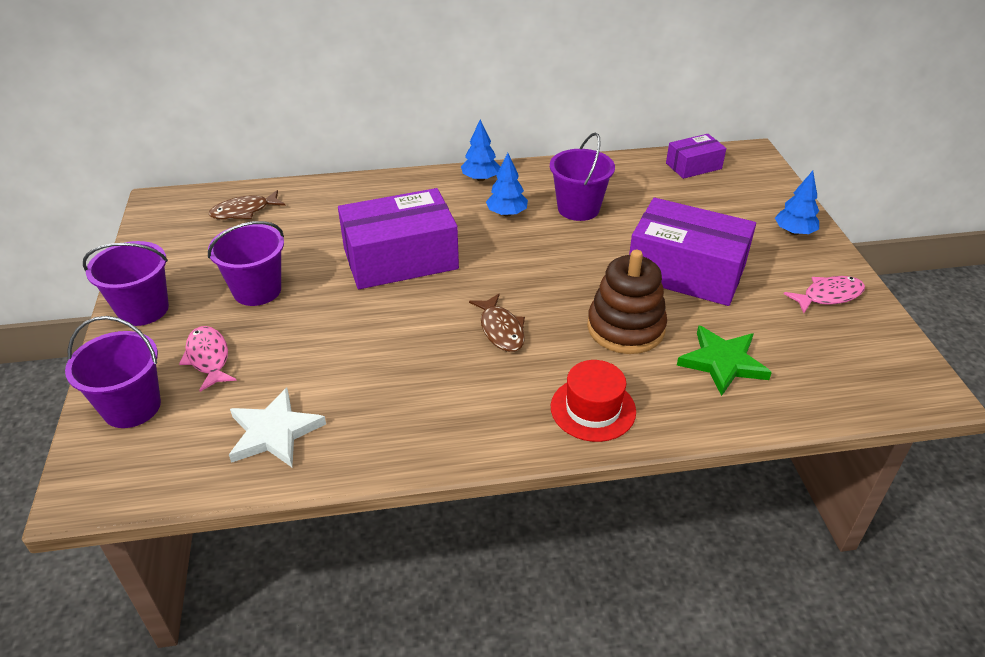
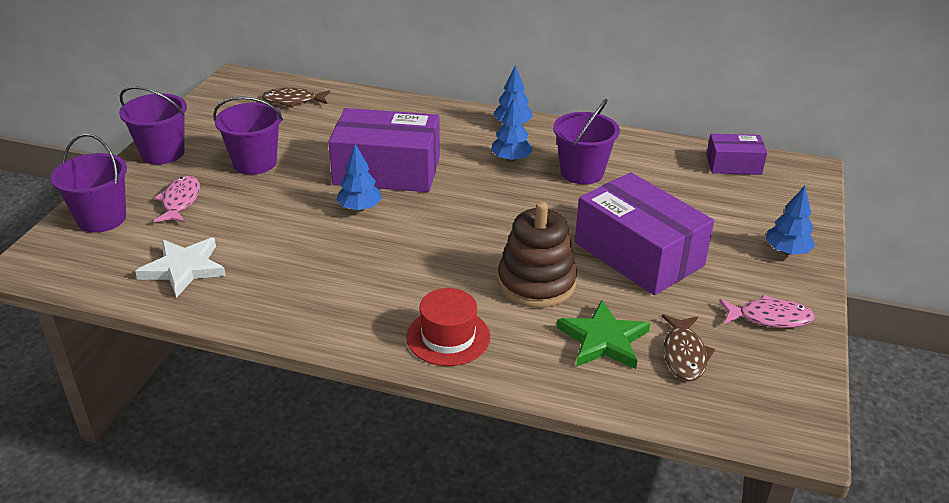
camera: 25 degrees right, 5 degrees down
brown fish [469,294,525,352] -> brown fish moved to [662,314,715,381]
none -> blue tree [336,144,382,211]

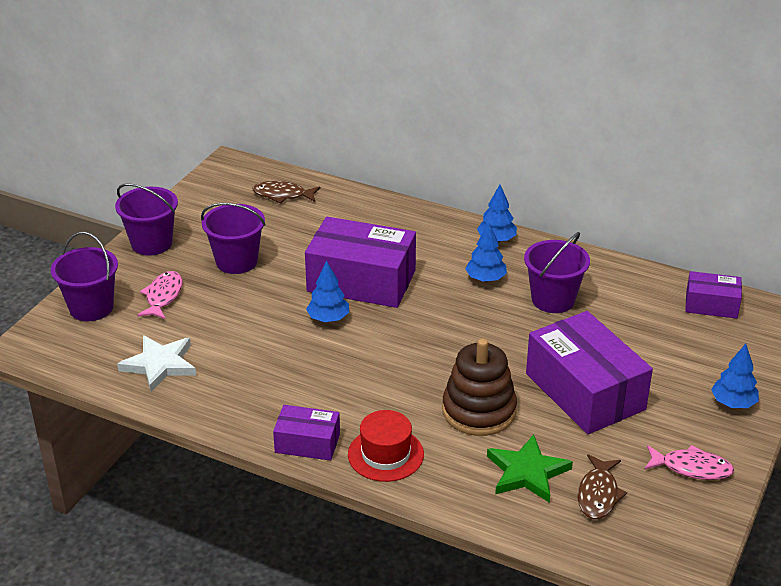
camera: 10 degrees right, 0 degrees up
none -> purple box [273,405,340,461]

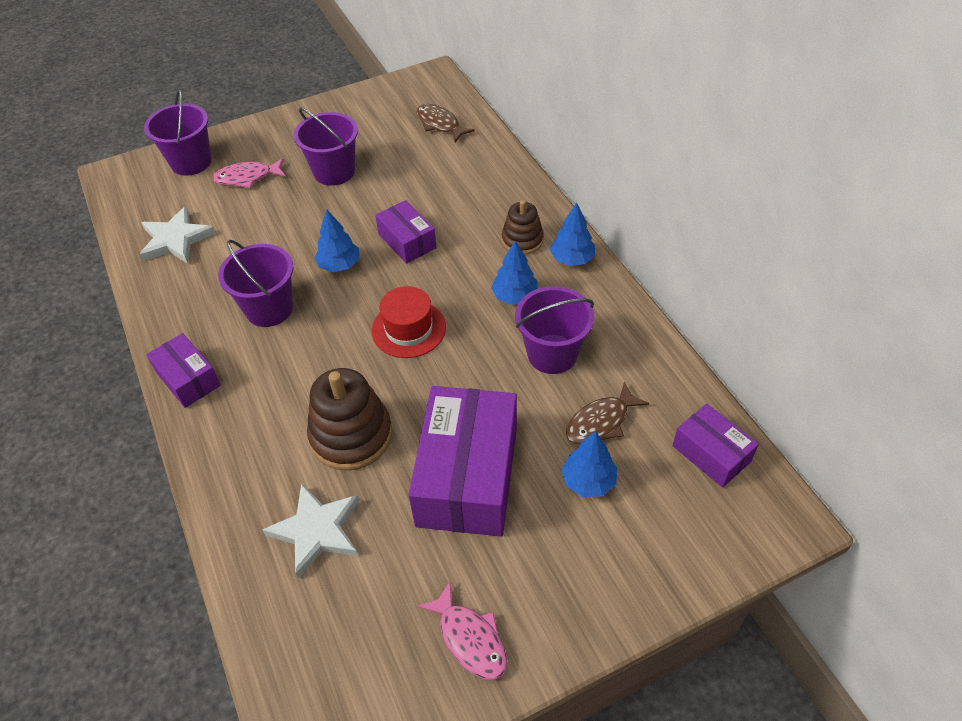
camera: 40 degrees right, 15 degrees up
purple bucket [115,183,178,256] -> purple bucket moved to [218,240,293,327]
pink fish [137,271,183,319] -> pink fish turned 150 degrees counterclockwise [213,158,286,188]
purple box [305,217,416,308] -> purple box [375,200,437,264], size x0.53
red hat [348,410,424,482] -> red hat moved to [372,286,446,358]
green star [487,434,573,503] -> white star [262,483,359,578]
brown fish [578,454,627,519] -> brown fish moved to [566,381,649,444]
blue tree [711,344,759,408] -> blue tree moved to [561,431,617,497]
none -> brown stacking toy [502,200,544,255]

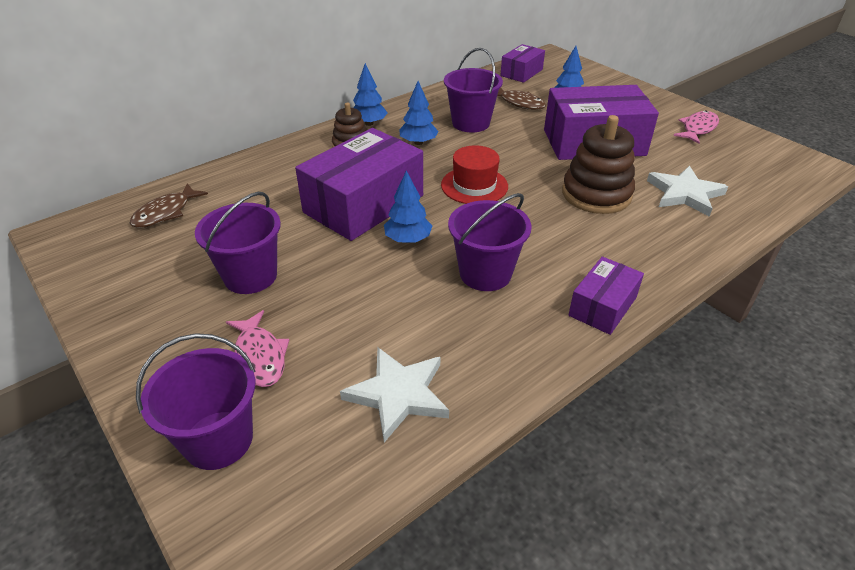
camera: 105 degrees left, 10 degrees down
purple box [375,200,437,264] -> purple box [295,128,423,241], size x1.90

